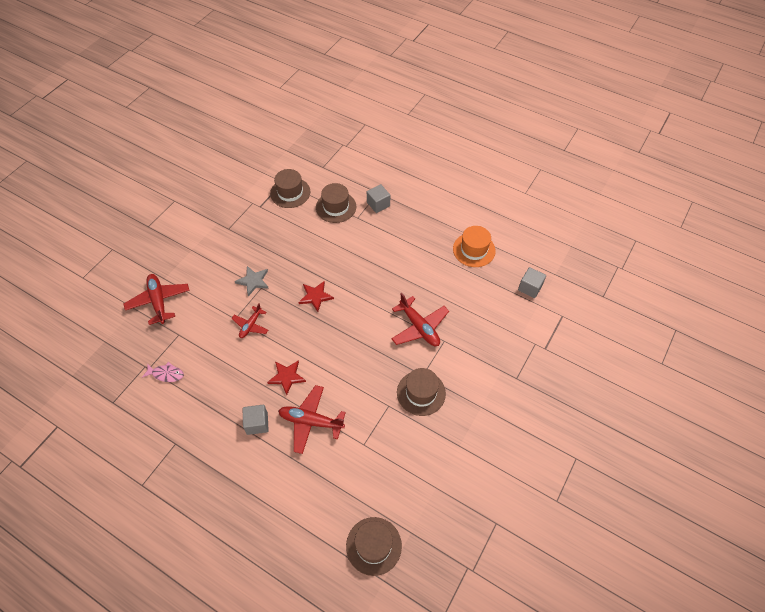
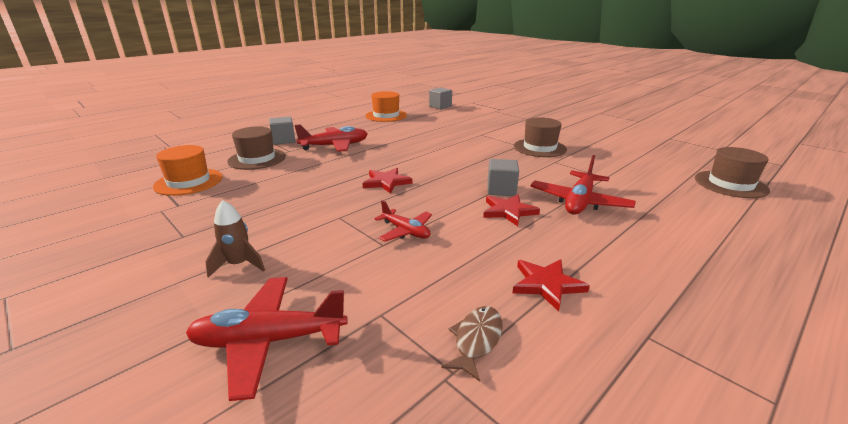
camera: 75 degrees left, 30 degrees down
pink fish [142,362,184,382] -> brown fish [441,306,502,382]
grey star [235,266,269,296] -> none
grey cube [243,405,269,435] -> grey cube moved to [487,159,519,196]
brown hat [270,169,310,208] -> orange hat [153,145,223,196]
red plane [391,293,449,346] -> red plane moved to [295,124,367,152]
none -> brown rocket [205,200,265,277]
none -> red star [512,259,590,312]

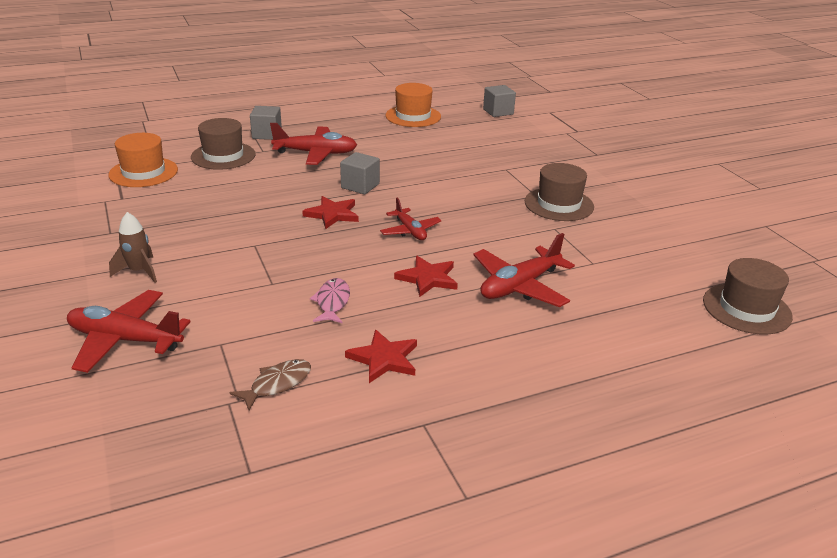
camera: 20 degrees right, 5 degrees up
red plane [374,200,432,241] -> red plane moved to [380,198,442,240]
grey cube [487,159,519,196] -> grey cube moved to [340,152,380,194]
none -> pink fish [310,278,350,324]

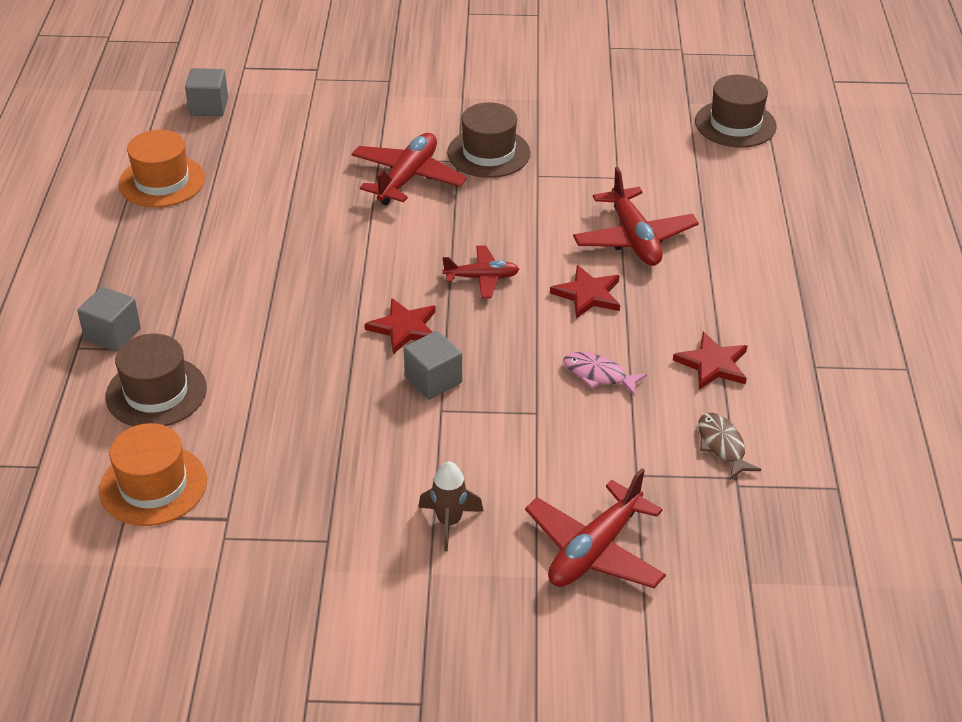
camera: 65 degrees left, 10 degrees up
red plane [270,123,357,165] -> red plane moved to [352,133,467,205]
grey cube [340,152,380,194] -> grey cube moved to [404,331,462,400]

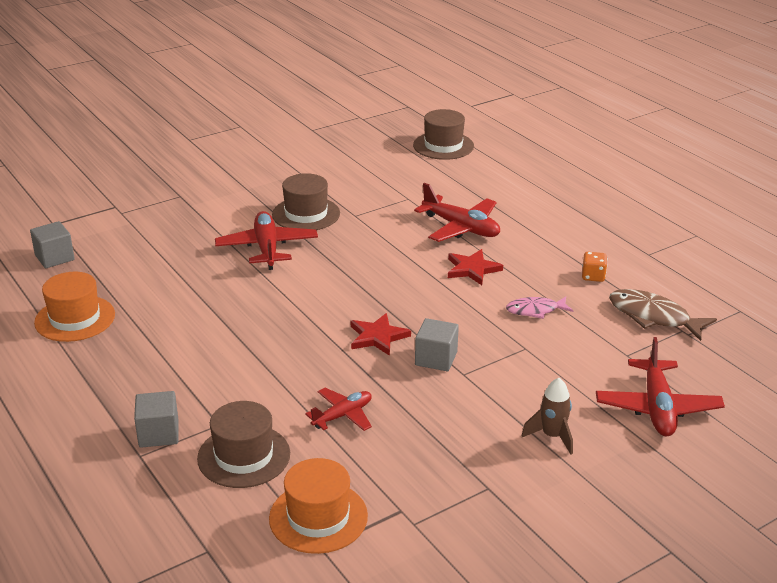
camera: 35 degrees left, 10 degrees down
red plane [442,245,519,299] -> red plane moved to [305,388,372,431]
red star [673,332,747,390] -> orange dice [582,252,607,282]
brown fish [698,413,761,479] -> brown fish [609,289,717,341], size x1.59

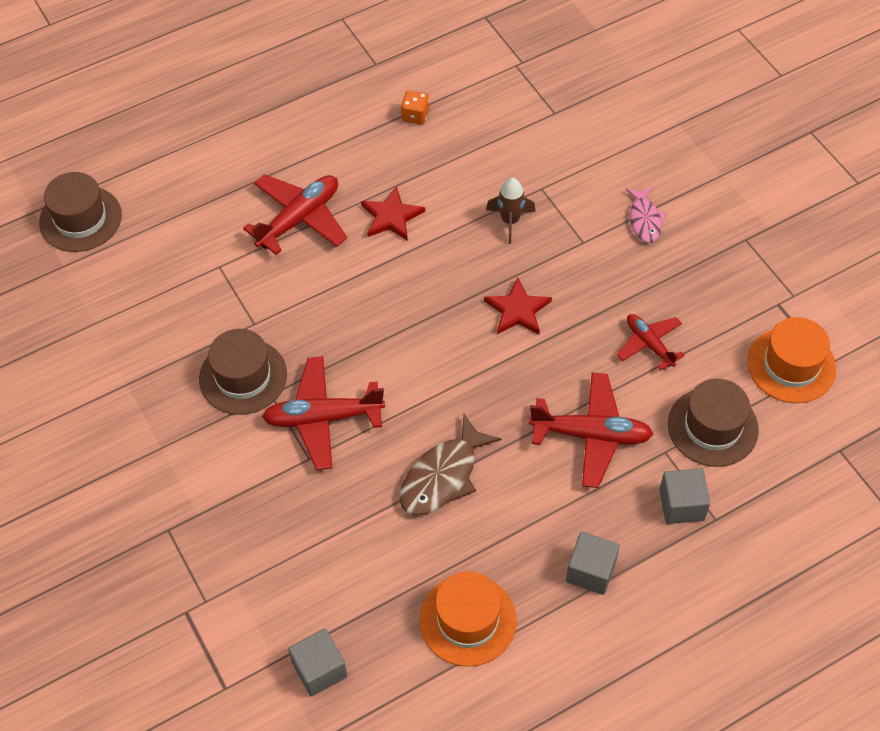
camera: 85 degrees left, 25 degrees up
grey cube [415,318,459,371] -> grey cube moved to [566,532,620,595]
pink fish [506,297,573,319] -> pink fish moved to [626,187,667,243]
brown rocket [522,378,573,455] -> brown rocket moved to [486,178,536,244]
red plane [596,337,725,436] -> red plane moved to [529,373,653,488]
brown fish [609,289,717,341] -> brown fish moved to [399,414,501,516]

